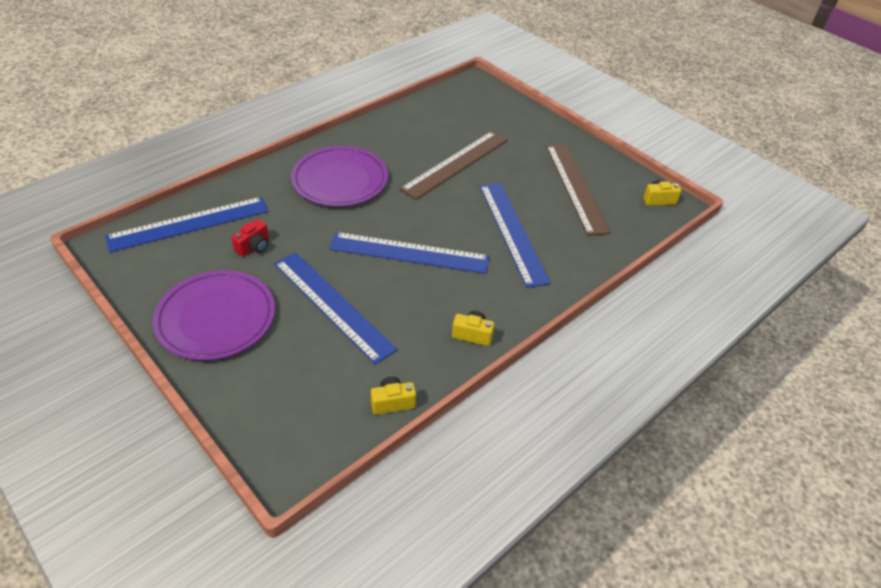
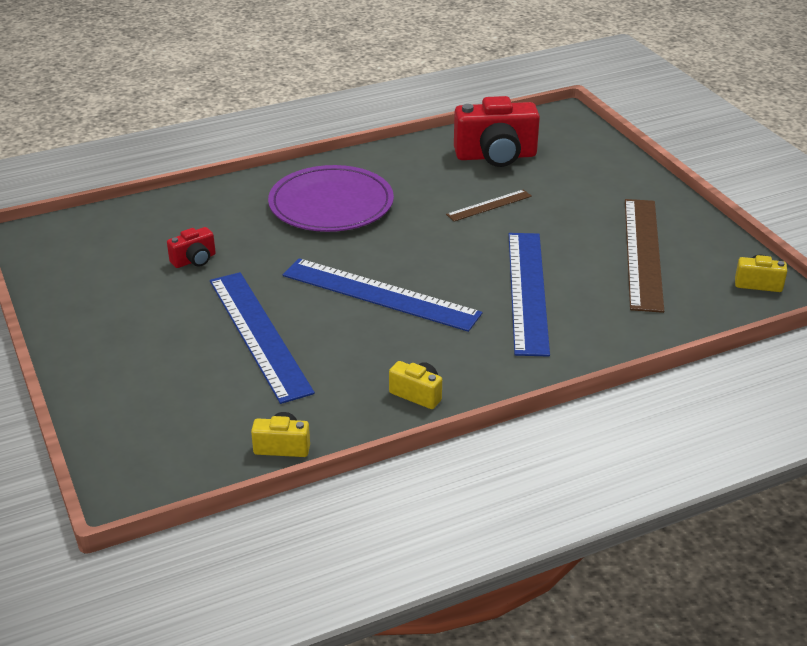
camera: 20 degrees right, 10 degrees down
blue ruler [105,197,269,253] -> none
purple plate [153,270,275,360] -> none
brown ruler [400,131,507,200] -> brown ruler [446,189,532,222], size x0.50
none -> red camera [454,96,540,167]

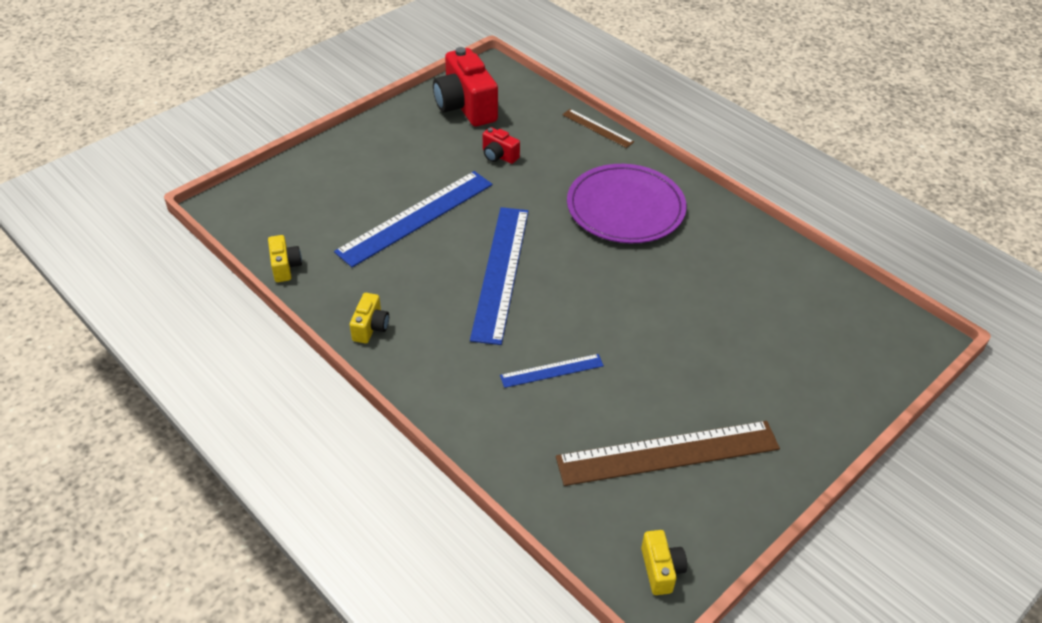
camera: 70 degrees right, 10 degrees up
brown ruler [446,189,532,222] -> brown ruler moved to [562,109,634,148]
red camera [454,96,540,167] -> red camera moved to [433,47,498,127]
blue ruler [509,233,550,357] -> blue ruler [500,354,604,388], size x0.50

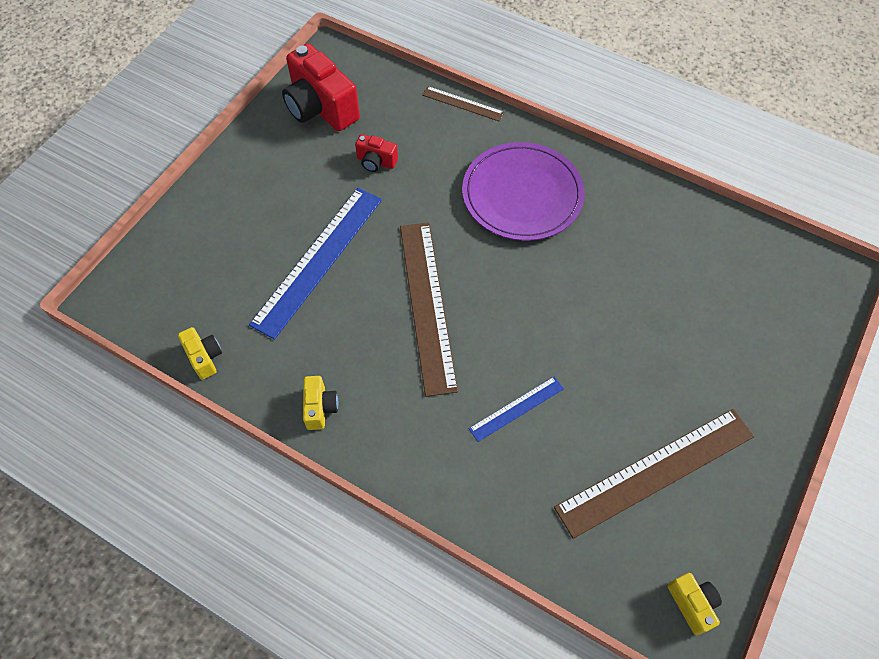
camera: 15 degrees left, 15 degrees up
blue ruler [470,207,529,345] -> brown ruler [400,222,458,397]

